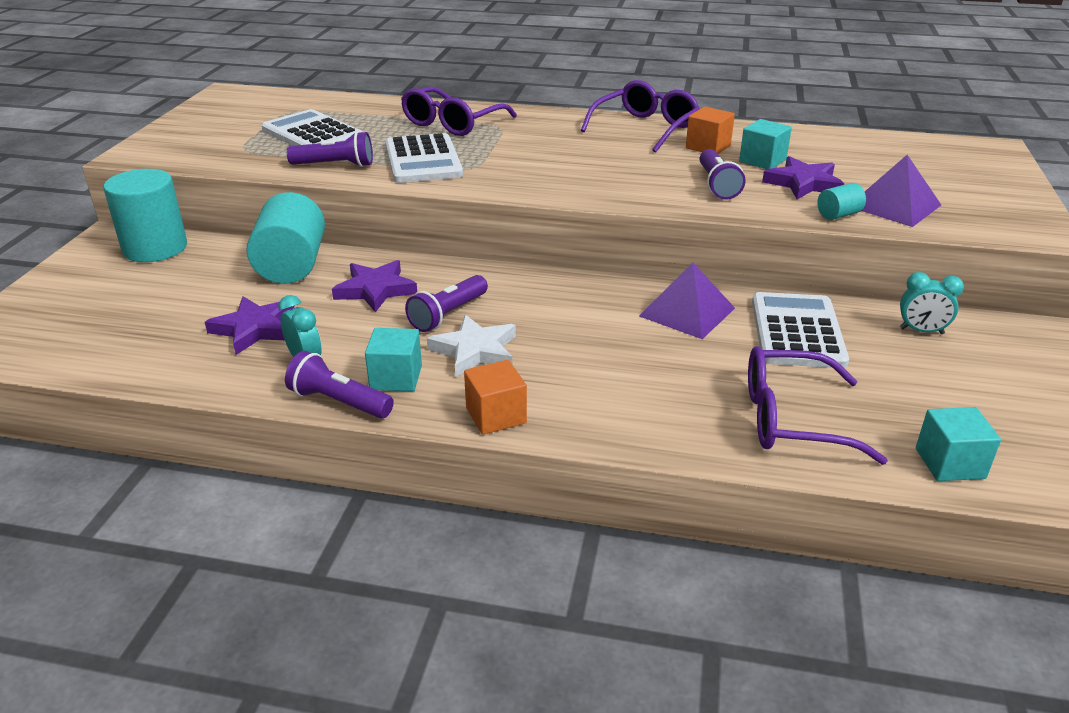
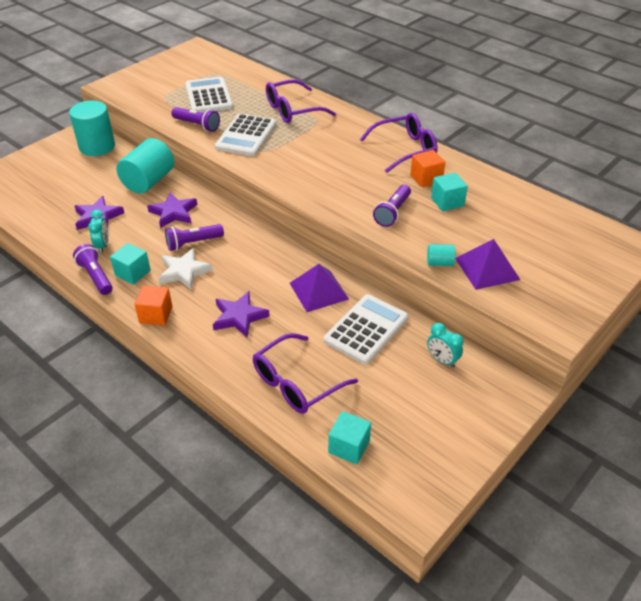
camera: 30 degrees right, 10 degrees up
purple glasses [748,346,888,465] -> purple glasses turned 75 degrees counterclockwise [253,333,358,414]
purple star [762,156,844,199] -> purple star moved to [213,291,270,337]

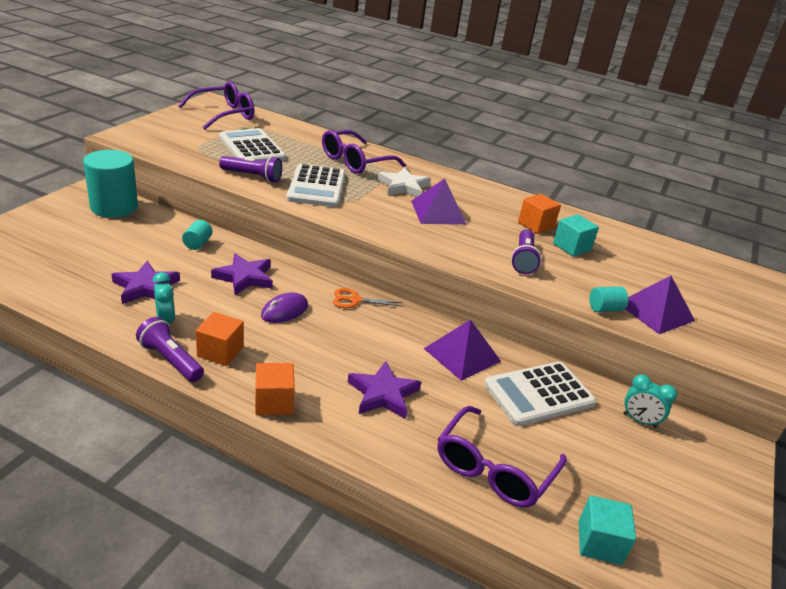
camera: 20 degrees left, 10 degrees down
turquoise cube [110,243,151,285] -> orange cube [196,312,244,366]
turquoise cylinder [116,138,174,194] -> turquoise cylinder [182,220,212,250], size x0.45
white star [158,248,213,289] -> white star moved to [377,167,431,197]
purple flashlight [165,224,224,251] -> purple mouse [261,293,308,323]
white calculator [324,294,408,365] -> white calculator turned 135 degrees counterclockwise [484,361,596,426]
purple glasses [360,113,438,173] -> purple glasses moved to [178,81,254,129]
none -> orange scissors [333,288,403,308]
none -> purple pyramid [411,178,467,225]

